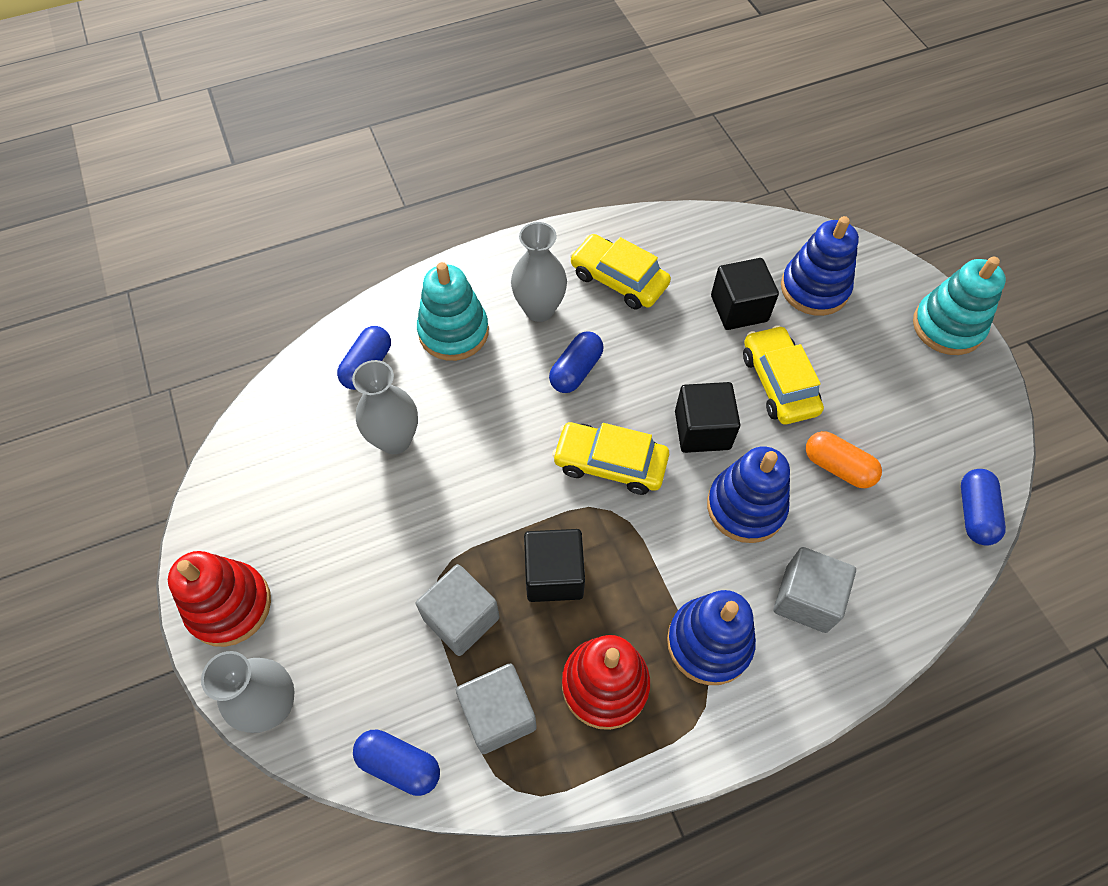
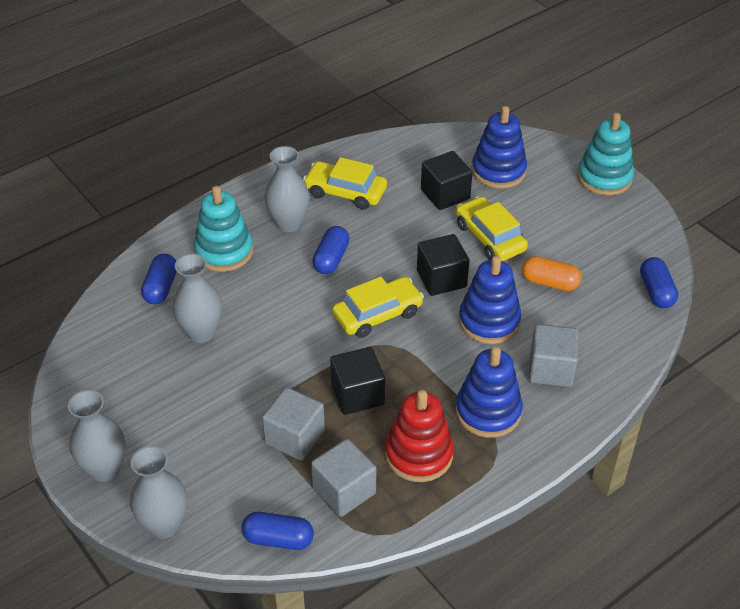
camera: 15 degrees left, 15 degrees down
red stacking toy [168,551,271,647] -> grey vase [68,390,126,482]
yellow car [552,422,669,495] -> yellow car turned 150 degrees clockwise [332,277,424,338]

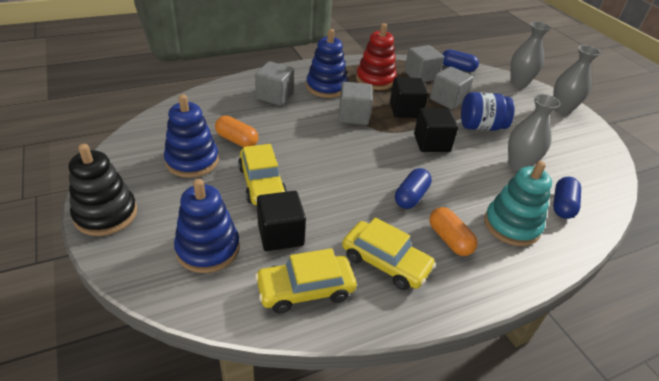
camera: 170 degrees left, 5 degrees down
grey vase [264,146,310,232] -> orange capsule [429,207,478,256]
yellow car [332,277,424,338] -> yellow car moved to [255,248,357,314]
black cube [417,234,469,296] -> black cube moved to [414,108,458,152]
blue stacking toy [459,256,522,344] -> blue stacking toy moved to [164,94,219,178]
turquoise stacking toy [577,113,634,196] -> black stacking toy [69,144,137,236]
blue capsule [640,257,678,308] -> none
none -> grey cube [339,82,373,125]
none -> blue jar [461,92,515,131]

